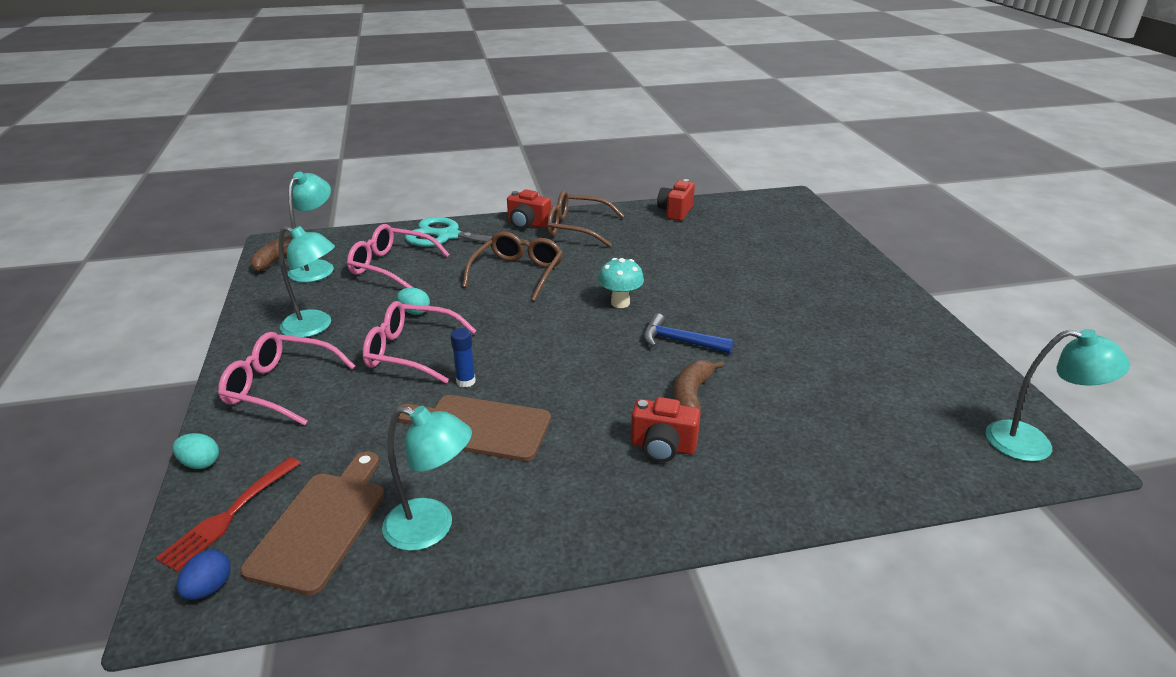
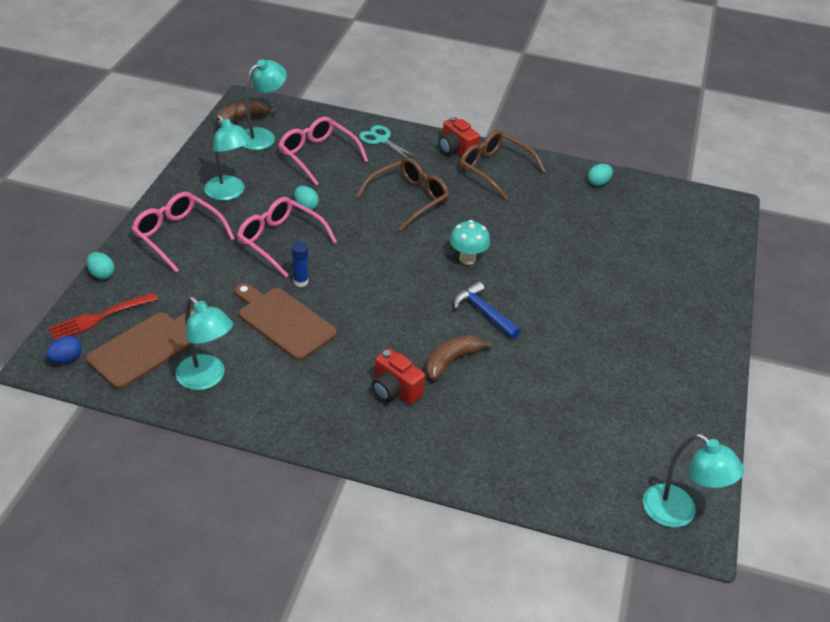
camera: 25 degrees right, 10 degrees up
turquoise scissors [405,217,531,249] -> turquoise scissors [359,125,419,159], size x0.61
red camera [657,179,695,221] -> turquoise egg [588,164,613,186]

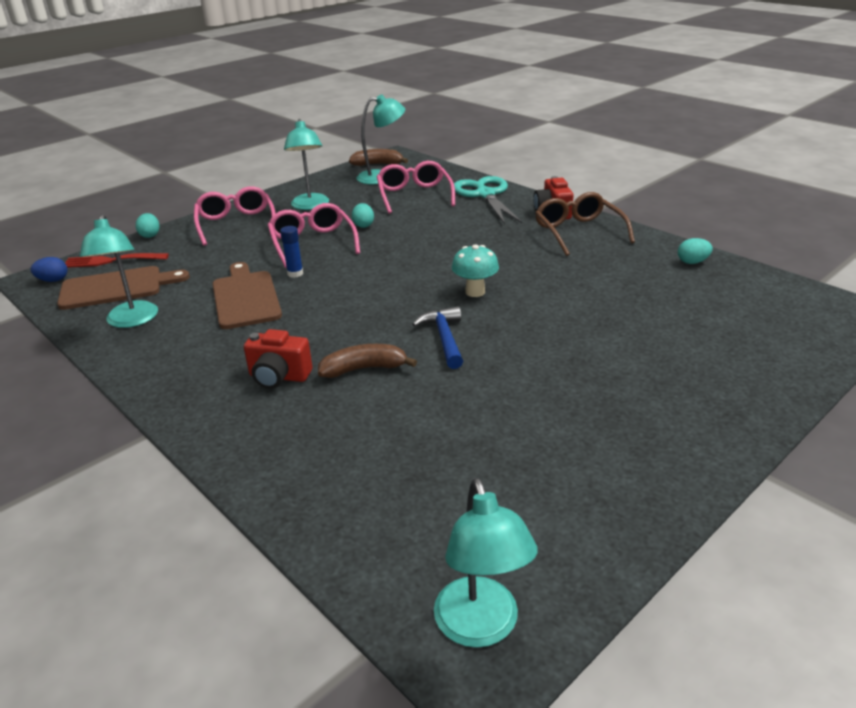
camera: 35 degrees right, 10 degrees down
brown glasses [356,157,449,231] -> none
turquoise scissors [359,125,419,159] -> turquoise scissors [454,176,522,224], size x1.64
red camera [372,348,426,405] -> red camera turned 60 degrees counterclockwise [244,329,312,389]

